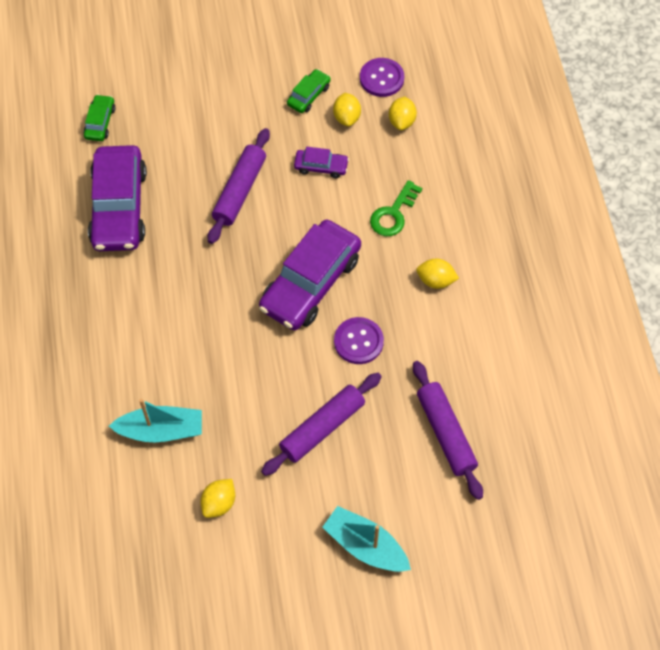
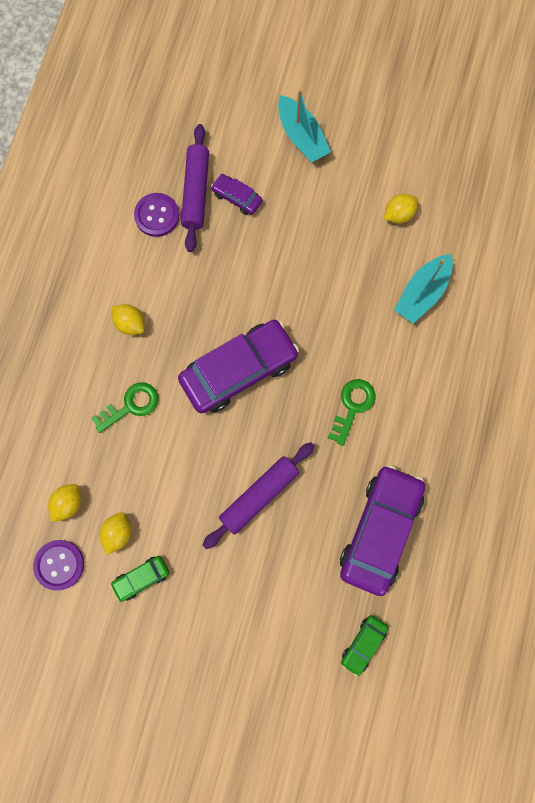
camera: 155 degrees left, 15 degrees up
turquoise boat [109,399,202,442] -> turquoise boat turned 75 degrees counterclockwise [394,254,453,324]
purple rolling pin [261,373,382,476] -> none
purple car [294,147,349,178] -> purple car moved to [211,174,262,215]
purple button [334,317,384,364] -> purple button moved to [134,193,179,237]
none -> green key [328,379,375,446]

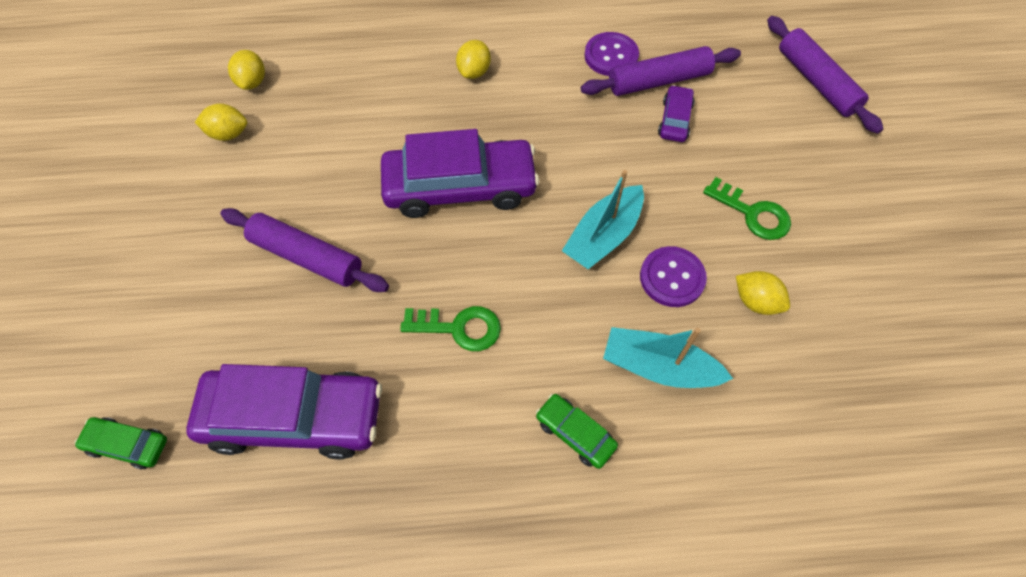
camera: 70 degrees right, 15 degrees down
purple button [33,540,84,591] -> purple button moved to [640,246,707,307]
yellow lemon [48,484,81,522] -> yellow lemon turned 75 degrees clockwise [228,50,265,90]
green key [91,382,158,433] -> green key moved to [703,177,791,240]
green car [110,556,169,602] -> green car moved to [536,394,618,469]
purple car [178,320,299,413] -> purple car turned 45 degrees counterclockwise [381,129,539,218]
turquoise boat [278,89,331,162] -> turquoise boat moved to [562,170,644,269]
none -> purple rolling pin [767,16,883,134]

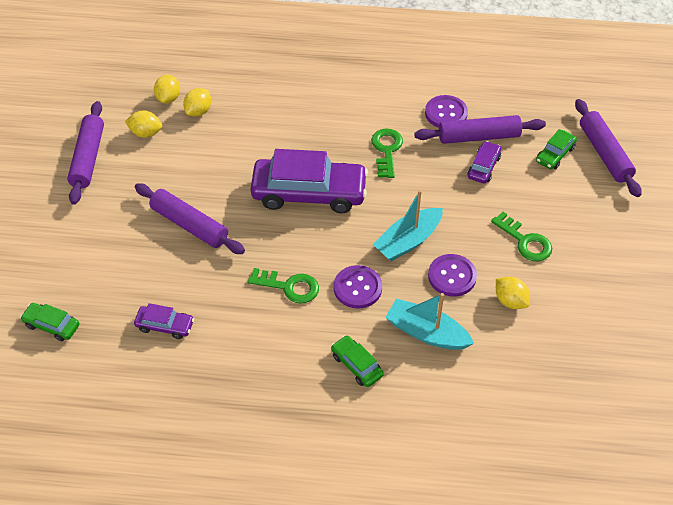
camera: 10 degrees right, 10 degrees down
purple car [186,364,382,460] -> purple car [134,303,194,339], size x0.46
yellow lemon [456,40,491,79] -> yellow lemon moved to [183,88,211,117]
none -> purple rolling pin [67,101,104,205]
none -> purple button [334,265,382,309]
none -> green key [371,129,403,178]
none -> green car [536,129,577,169]

